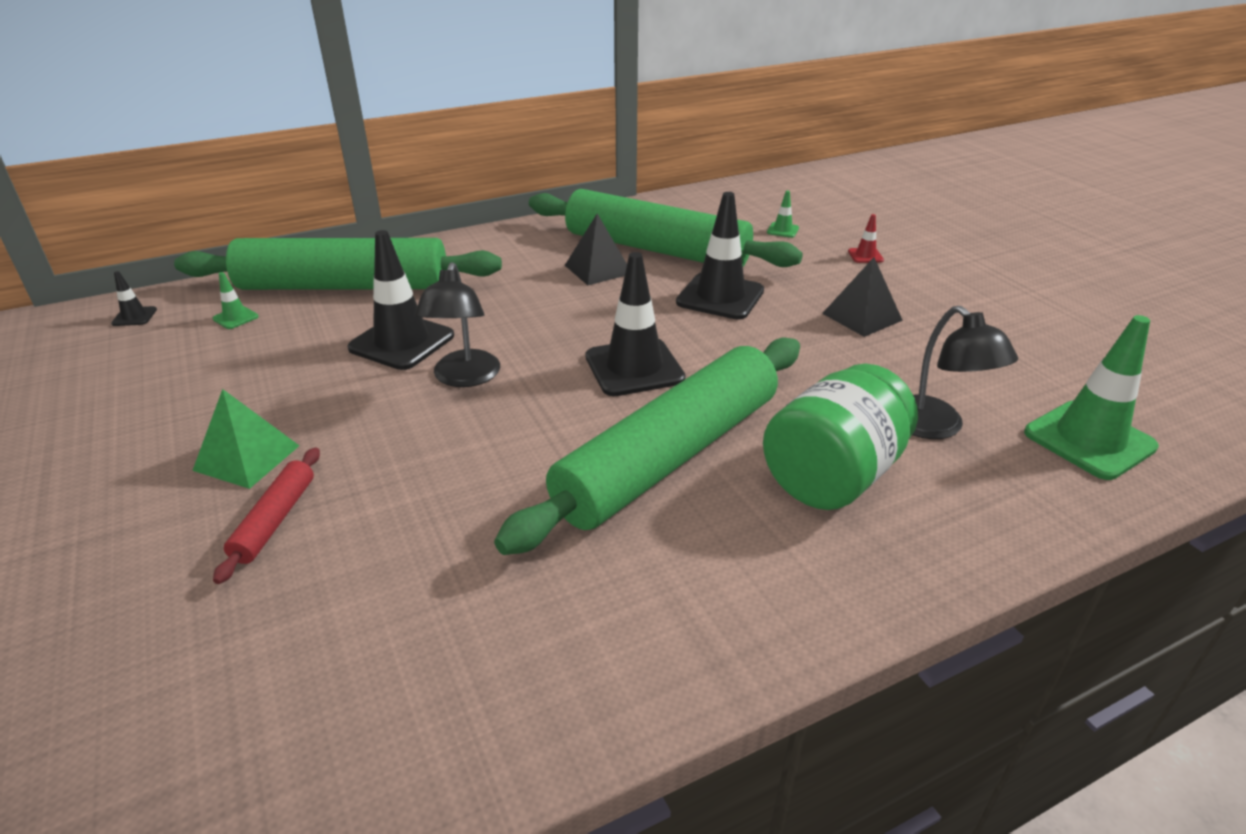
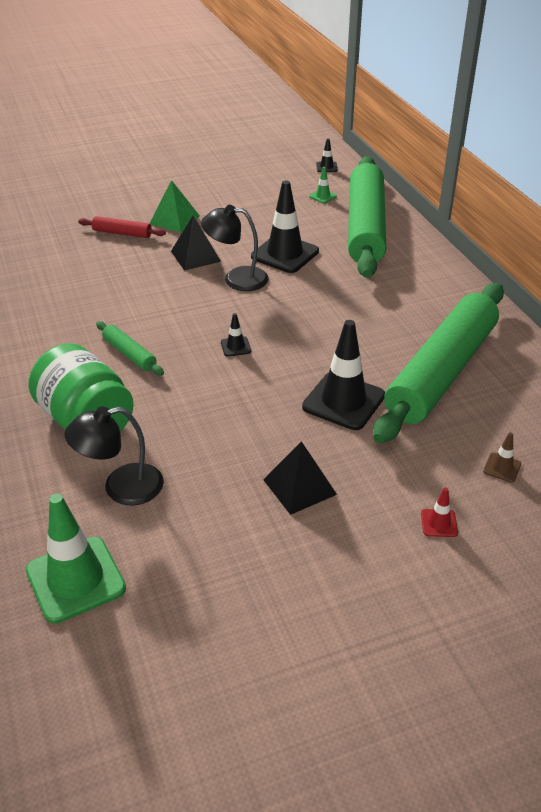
camera: 95 degrees right, 5 degrees up
green rolling pin [494,338,800,555] -> green rolling pin [96,321,164,376], size x0.40
black pyramid [565,214,627,285] -> black pyramid moved to [171,216,221,271]
black traffic cone [586,252,685,396] -> black traffic cone [221,313,251,357], size x0.44
green traffic cone [767,190,799,238] -> brown traffic cone [483,432,521,482]

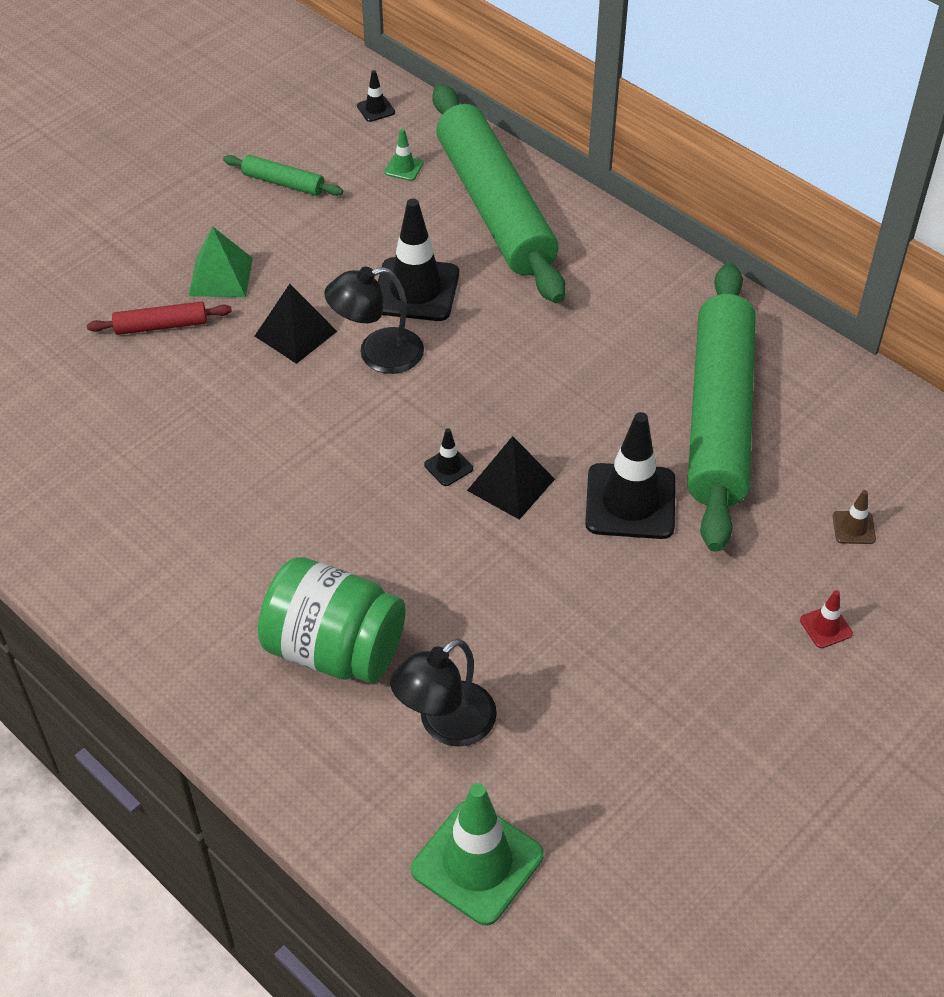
camera: 25 degrees left, 10 degrees up
green rolling pin [96,321,164,376] -> green rolling pin moved to [223,155,343,196]
black pyramid [263,441,337,515] -> black pyramid moved to [467,436,555,520]

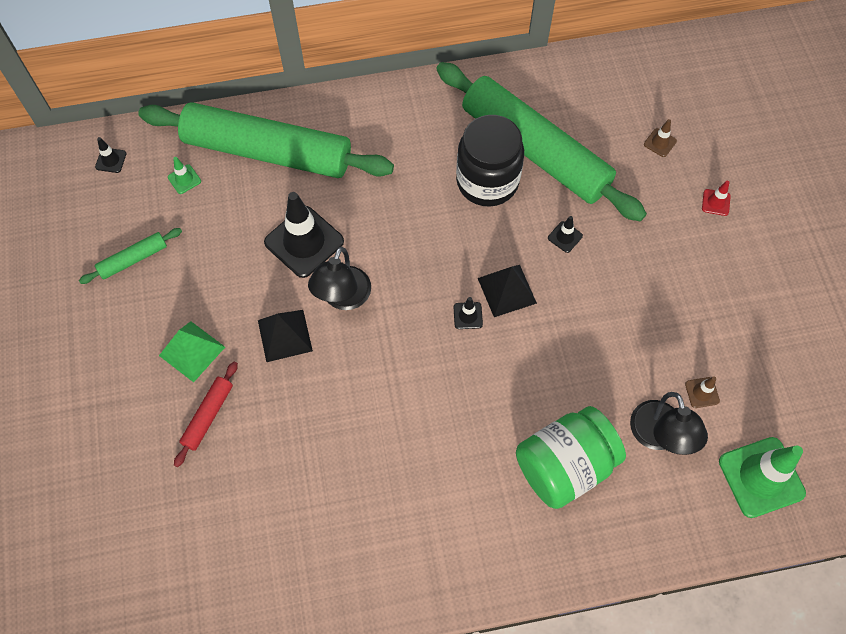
camera: 55 degrees left, 15 degrees up
black traffic cone [585,412,675,539] -> black traffic cone [548,216,583,253], size x0.44
none -> black jar [456,115,524,207]
none -> brown traffic cone [685,376,720,408]

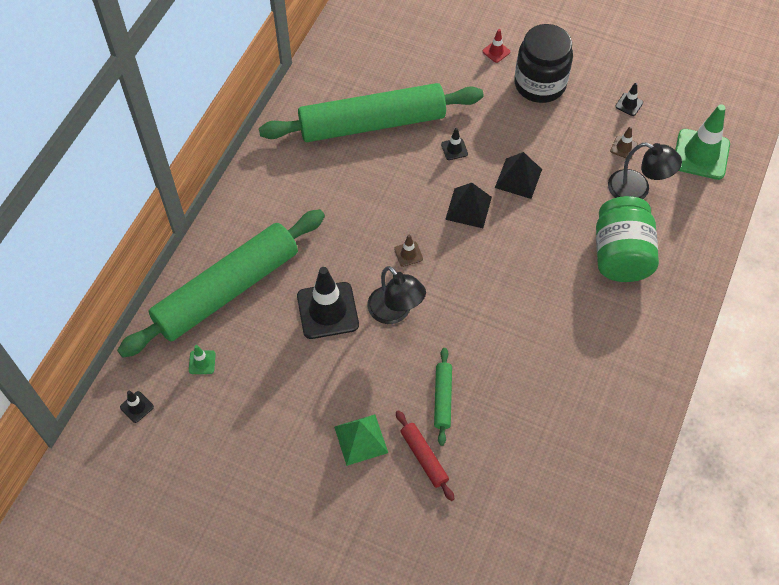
camera: 55 degrees left, 5 degrees down
green rolling pin [79,228,182,284] -> green rolling pin moved to [434,348,452,446]
black pyramid [258,310,313,362] -> black pyramid moved to [495,152,542,199]
black traffic cone [453,297,483,329] -> black traffic cone moved to [615,83,643,116]
black jar [456,115,524,207] -> black jar moved to [514,24,573,103]
brown traffic cone [644,119,677,157] -> brown traffic cone moved to [394,234,423,267]

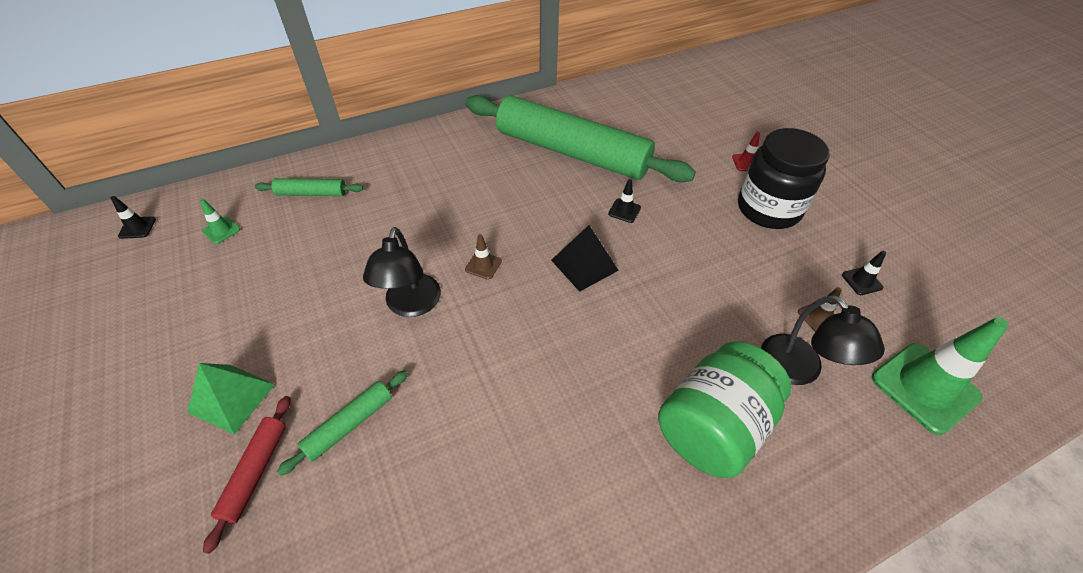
camera: 40 degrees right, 10 degrees down
green rolling pin [117,209,325,358] -> green rolling pin [254,178,364,196], size x0.40
black traffic cone [297,267,359,339] -> none
black pyramid [495,152,542,199] -> none

